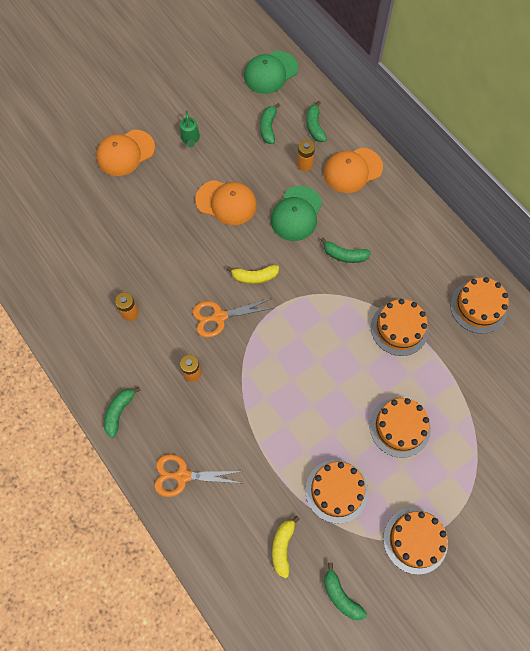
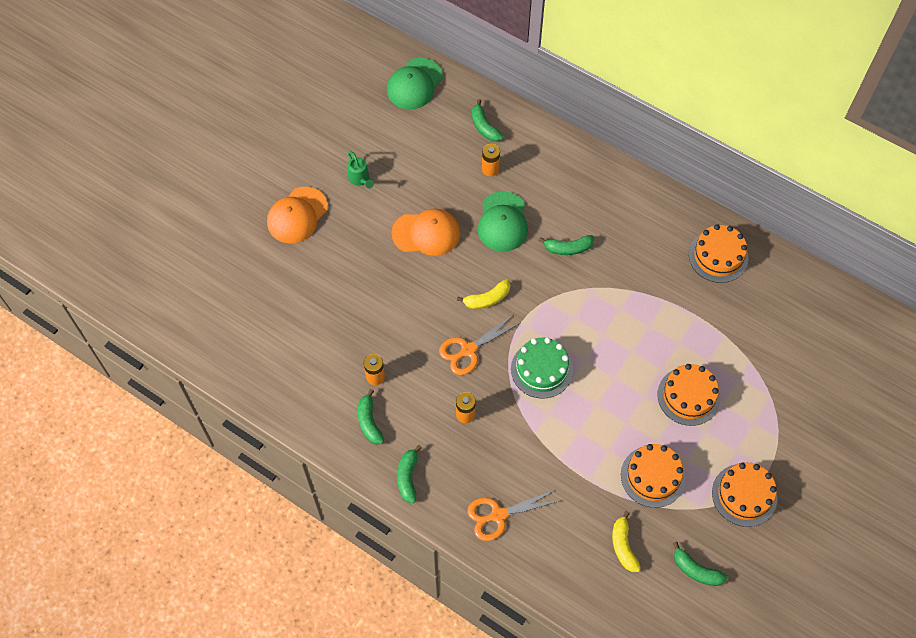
camera: 20 degrees left, 5 degrees down
green banana [260,103,280,144] -> green banana moved to [357,389,384,445]
orange cap [323,148,383,193] -> none
orange cake [371,299,429,356] -> none
none -> green cake [511,337,573,399]

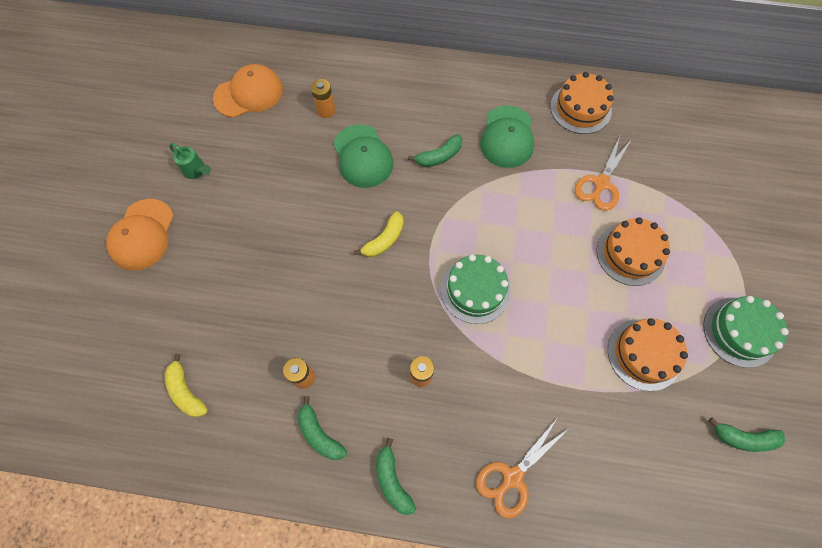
camera: 25 degrees left, 5 degrees up
green cap [387,58,443,109] -> green cap moved to [480,105,534,168]
orange cap [391,209,460,256] -> orange cap moved to [213,64,283,118]
orange scissors [439,315,520,375] -> orange scissors moved to [575,136,632,211]
green banana [472,99,503,142] -> none
yellow banana [612,511,641,572] -> yellow banana moved to [165,354,208,417]
orange cake [712,462,778,527] -> green cake [703,296,789,368]

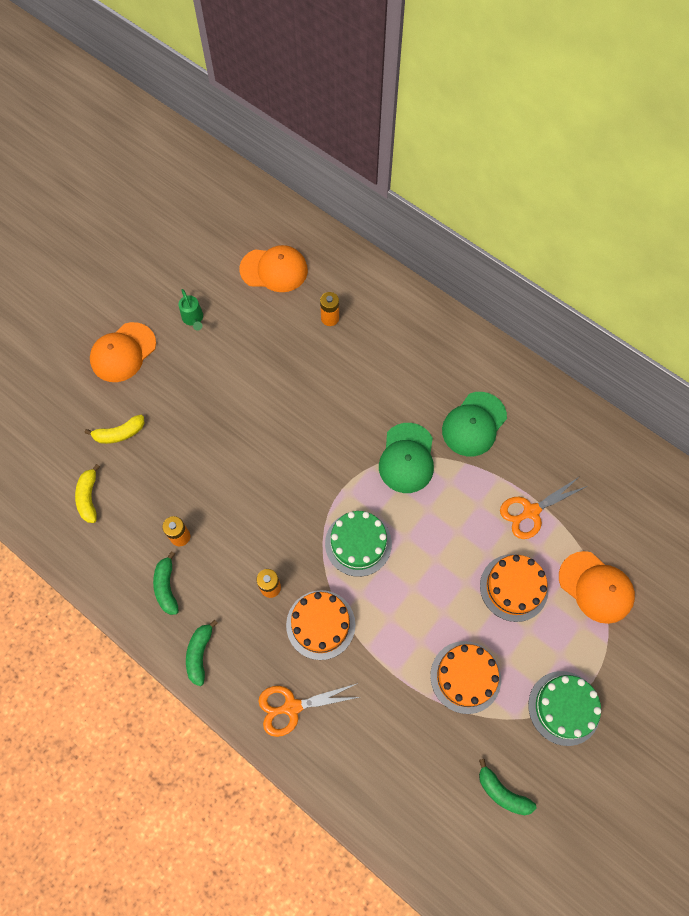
camera: 30 degrees right, 0 degrees up
green cap [333,125,393,188] -> green cap moved to [379,423,434,493]
yellow banana [354,211,404,257] -> yellow banana moved to [85,415,144,444]
green banana [408,134,462,167] -> none
orange cake [550,72,614,134] -> orange cake moved to [286,590,355,660]
none -> orange cap [559,551,635,624]

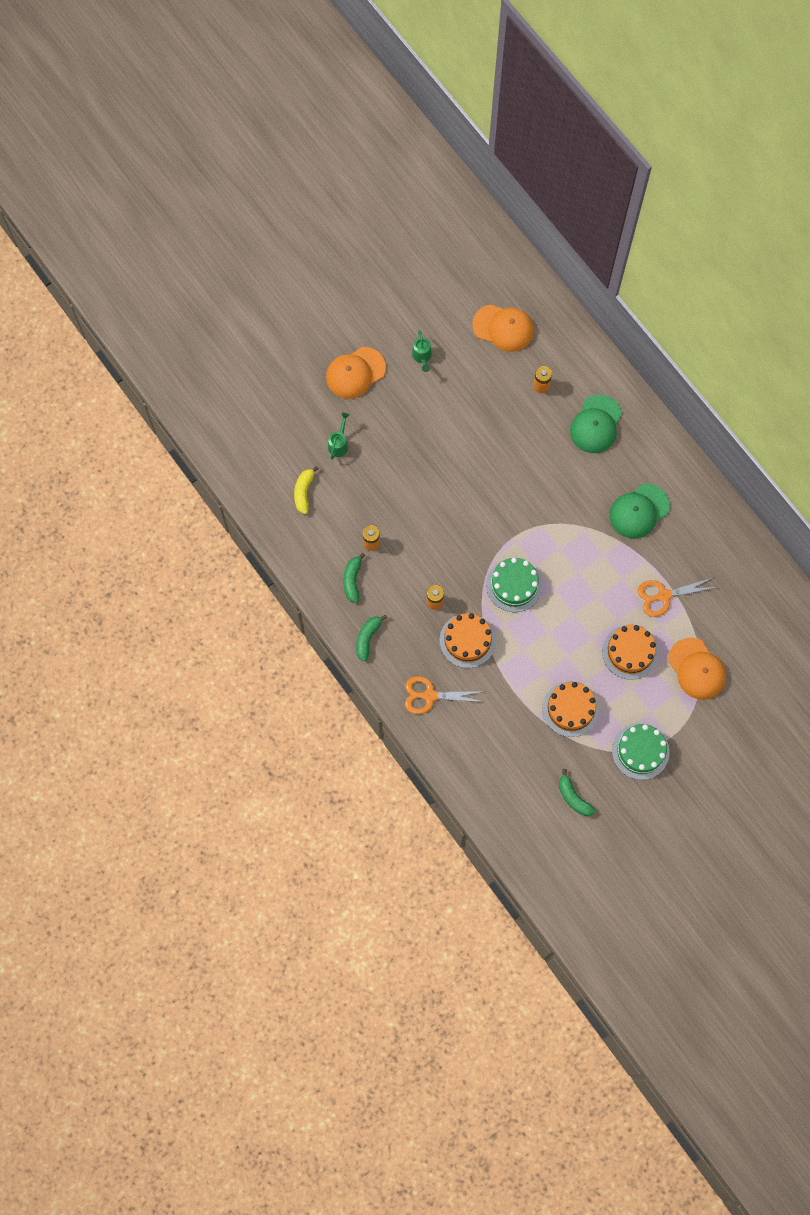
camera: 15 degrees right, 5 degrees up
yellow banana [85,415,144,444] -> green watering can [328,413,349,460]
green cap [379,423,434,493] -> green cap moved to [570,395,622,453]

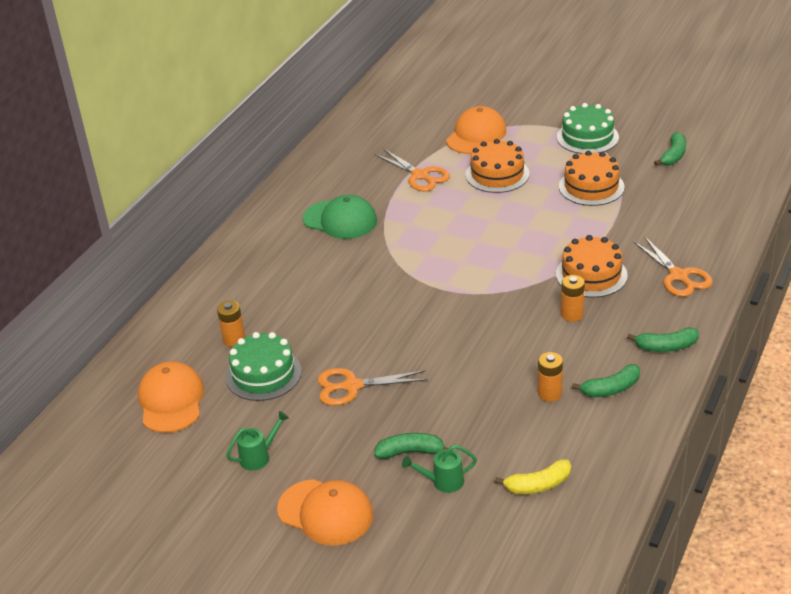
camera: 115 degrees left, 35 degrees down
green cake [486,558,542,612] -> green cake moved to [226,332,302,401]
green cap [570,395,622,453] -> none
none -> orange scissors [318,368,428,406]
none -> green banana [374,433,449,459]

